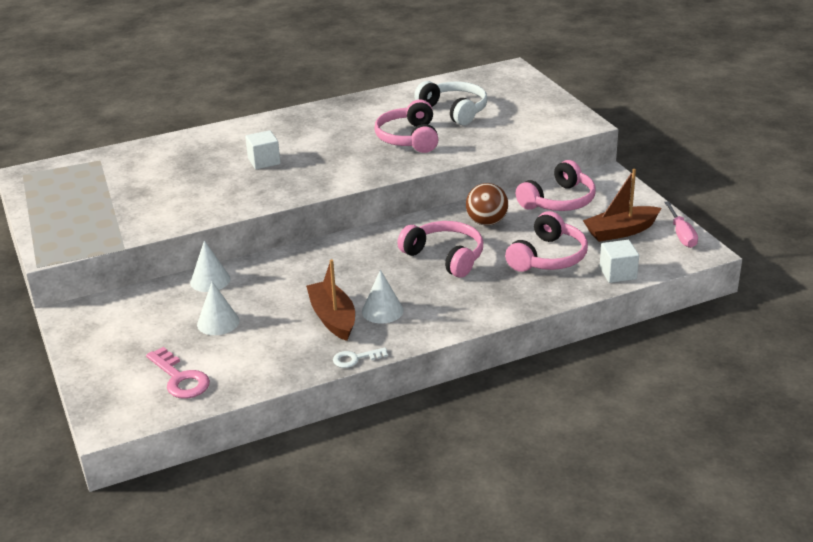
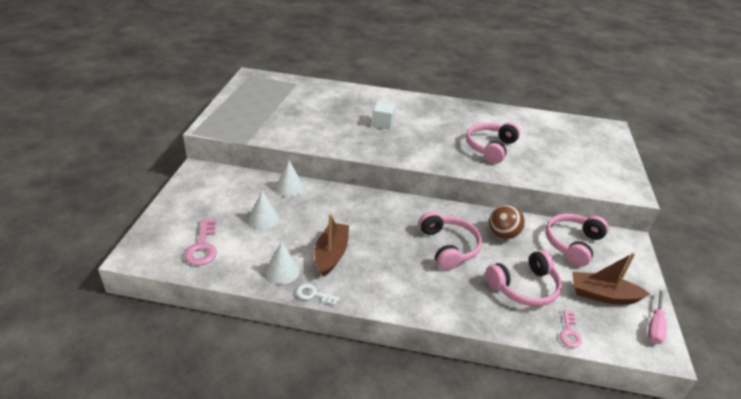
camera: 30 degrees right, 5 degrees up
white cone [362,269,404,324] -> white cone moved to [266,242,300,284]
white headphones [414,81,488,125] -> none
pink headphones [516,160,596,211] -> pink headphones turned 135 degrees clockwise [546,214,609,267]
white cube [600,240,639,283] -> pink key [560,310,582,347]

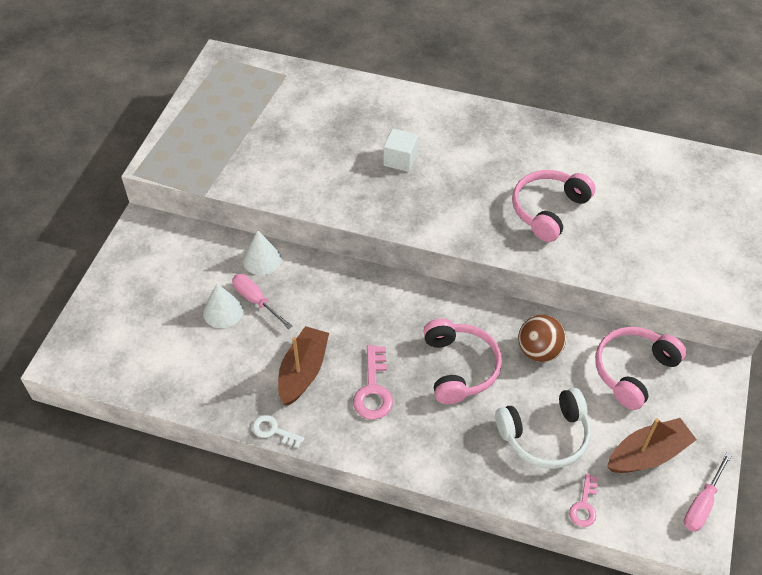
camera: 10 degrees right, 15 degrees up
pink key [184,219,217,265] -> pink key moved to [353,345,393,420]
white cone [266,242,300,284] -> none
pink headphones [486,250,562,306] -> white headphones [495,388,591,469]
brown boat [572,253,650,305] -> brown boat turned 135 degrees clockwise [607,418,697,473]
none -> pink screwdriver [232,274,292,329]

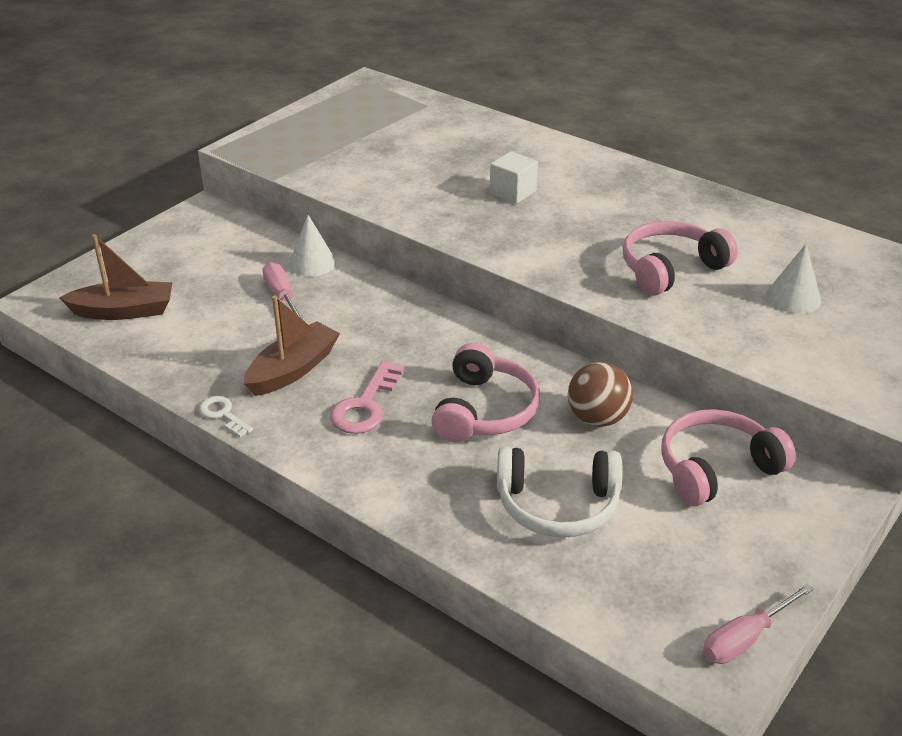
camera: 20 degrees right, 15 degrees down
white cone [203,283,243,328] -> white cone moved to [766,244,821,313]
pink key [569,474,598,527] -> none
brown boat [607,418,697,473] -> brown boat moved to [59,234,173,320]

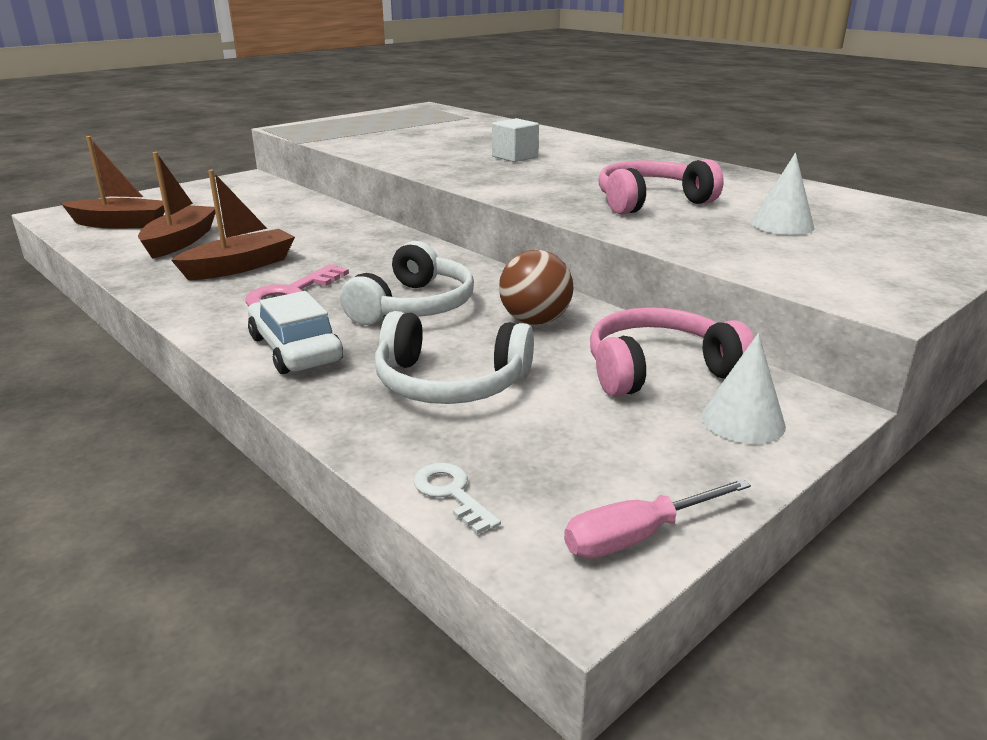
camera: 10 degrees right, 10 degrees down
white key [199,396,253,437] -> white key moved to [414,463,501,534]
pink screwdriver [263,262,304,321] -> none
white cone [289,215,336,277] -> white cone moved to [701,333,786,444]
pink headphones [431,343,540,442] -> white headphones [340,241,474,325]
none -> brown boat [138,152,216,259]
none -> white car [248,291,343,374]

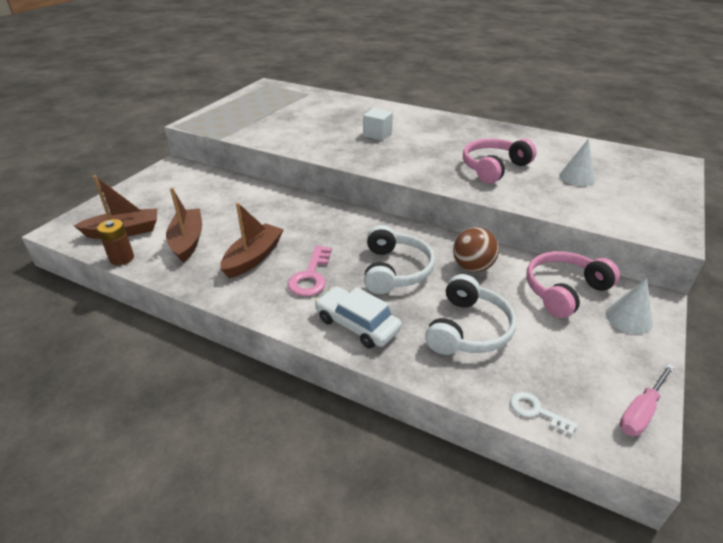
camera: 20 degrees left, 10 degrees up
white headphones [375,311,534,404] -> white headphones turned 60 degrees counterclockwise [425,274,517,355]
none -> brown battery [97,219,134,265]

